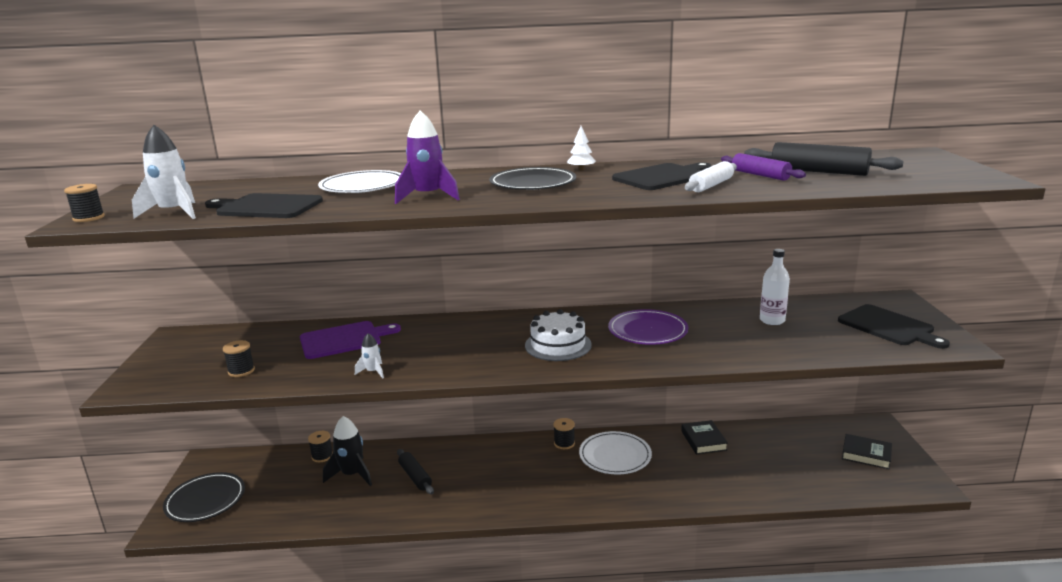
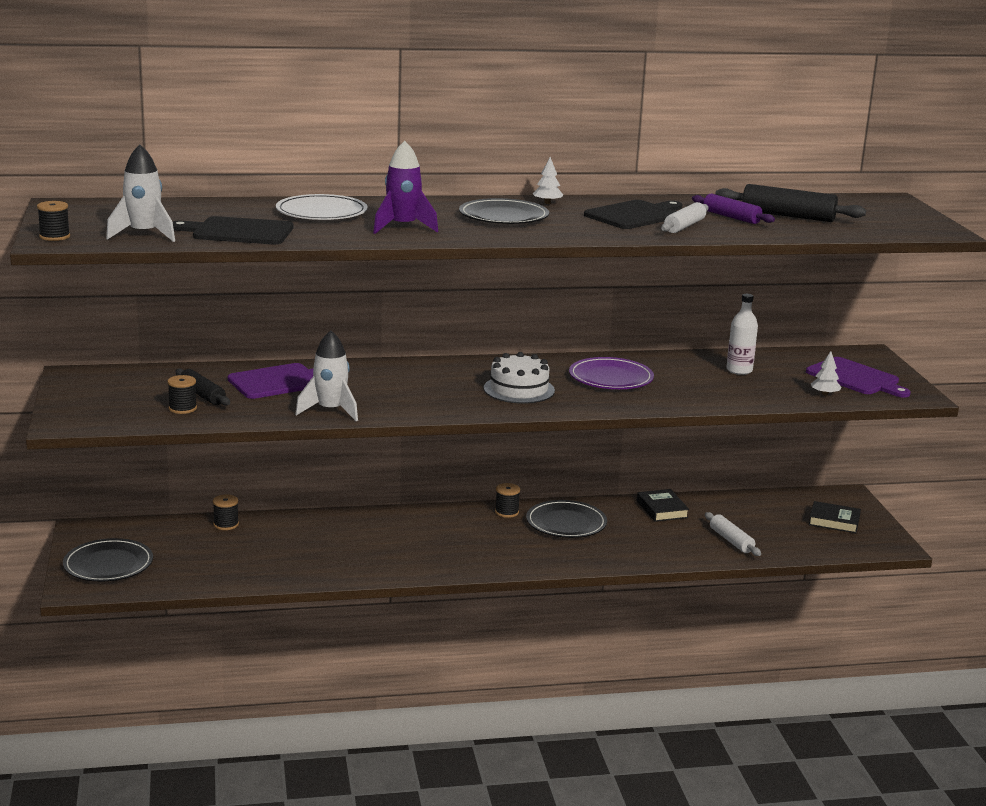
camera: 10 degrees left, 0 degrees up
black rocket [323,416,372,486] -> none
white rocket [355,333,384,379] -> white rocket [295,330,358,421], size x1.85
black rolling pin [397,449,434,494] -> black rolling pin moved to [176,369,230,406]
white plate [579,431,652,475] -> black plate [526,500,607,538]
black cutting board [838,304,950,349] -> purple cutting board [806,357,911,398]
none -> white rolling pin [705,512,761,556]
none -> white tree [811,351,842,396]

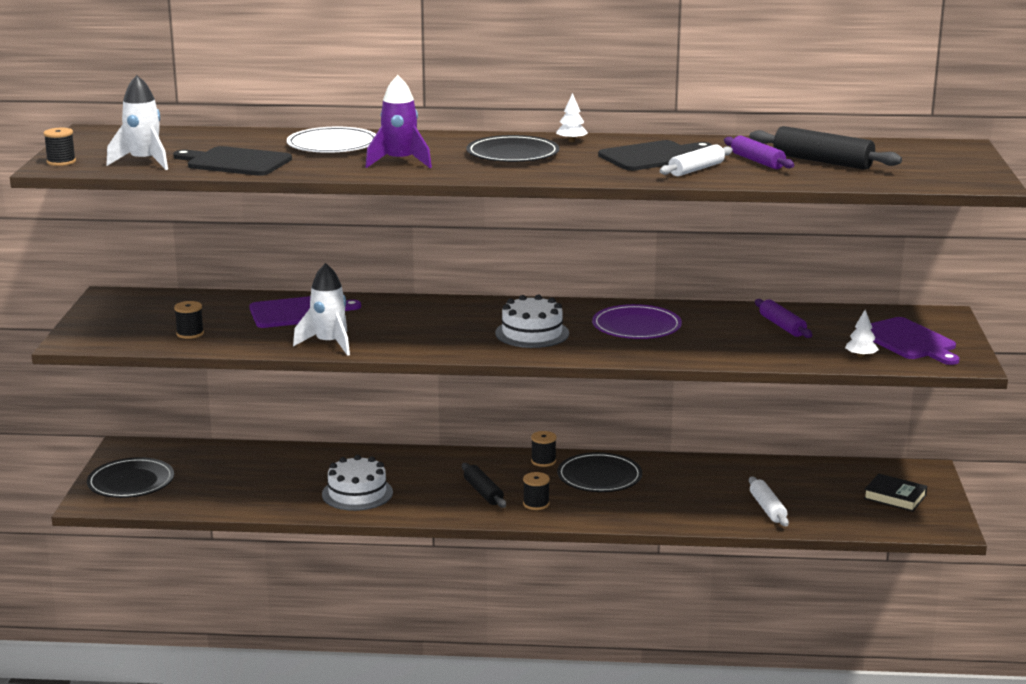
camera: 15 degrees right, 0 degrees up
black rolling pin [176,369,230,406] -> black rolling pin moved to [462,463,506,508]
black spool [213,494,239,530] -> black spool moved to [523,472,550,510]
black book [637,489,689,522] -> none
white bottle [726,294,758,375] -> purple rolling pin [755,299,813,338]
none -> white cake [322,455,393,511]

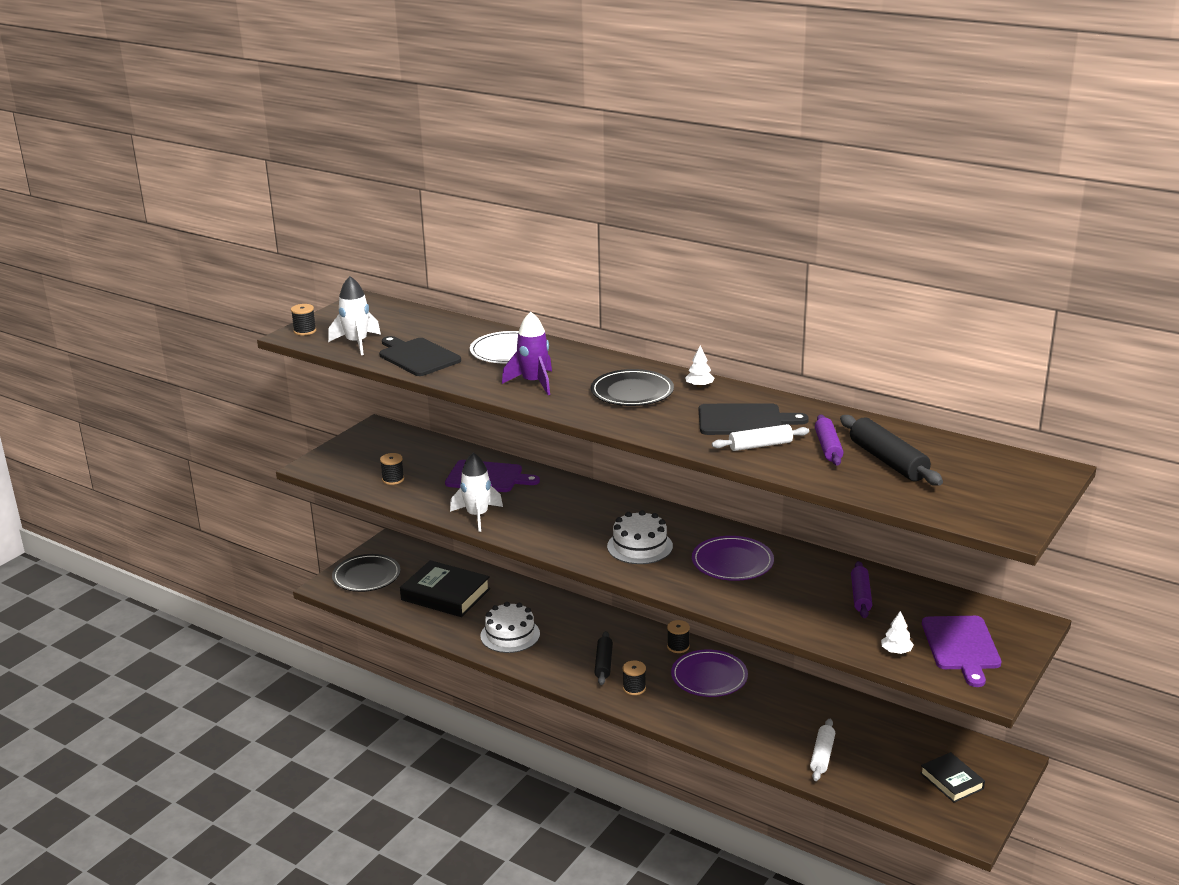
camera: 30 degrees right, 5 degrees up
black plate [557,452,642,492] -> purple plate [671,650,748,697]
none -> black book [400,560,490,617]

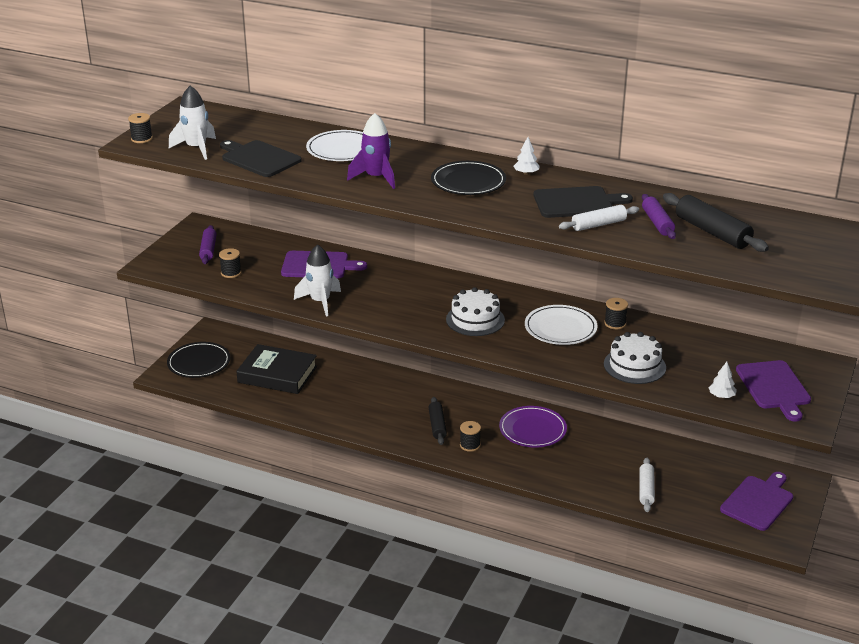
camera: 10 degrees left, 5 degrees up
white cake [480,602,540,653] -> white cake moved to [604,332,666,384]
black spool [667,620,690,653] -> black spool moved to [604,298,628,329]
purple plate [692,536,774,581] -> white plate [525,305,597,345]
purple rolling pin [851,561,872,618] -> purple rolling pin moved to [199,225,217,264]
black book [920,752,985,803] -> purple cutting board [720,472,793,531]

